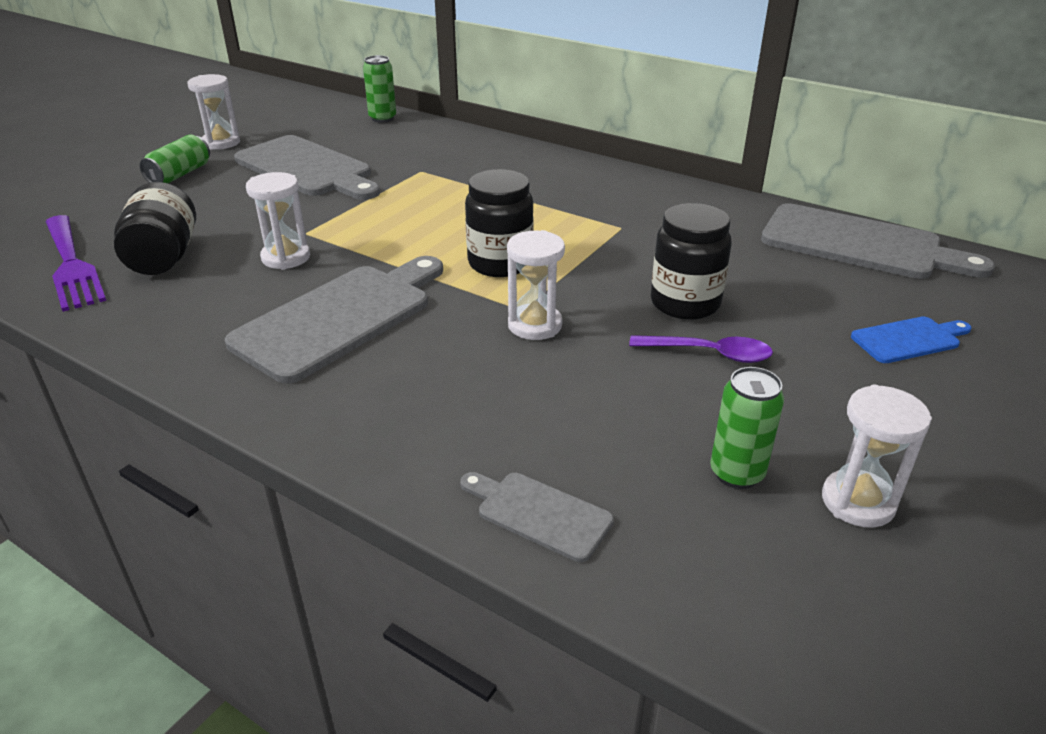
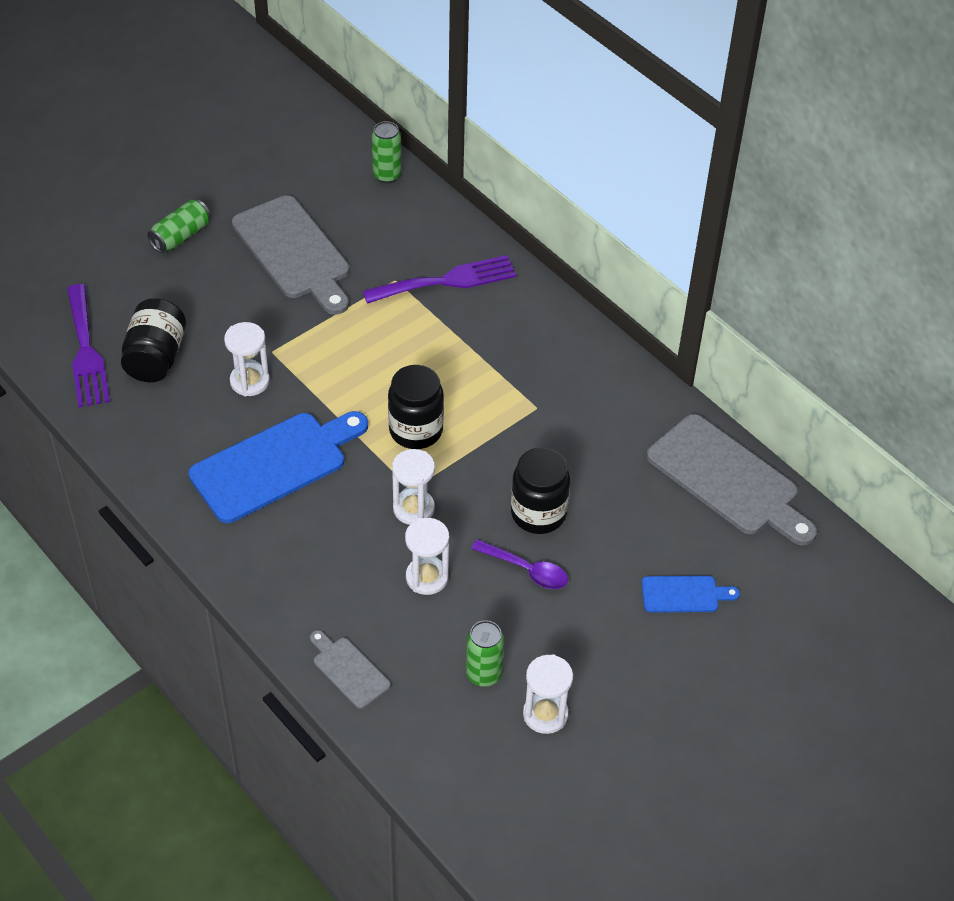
camera: 15 degrees right, 15 degrees up
white hourglass [187,74,240,150] -> white hourglass moved to [405,518,449,595]
grey cutting board [225,256,443,384] -> blue cutting board [188,411,368,523]
none -> purple fork [363,255,516,304]

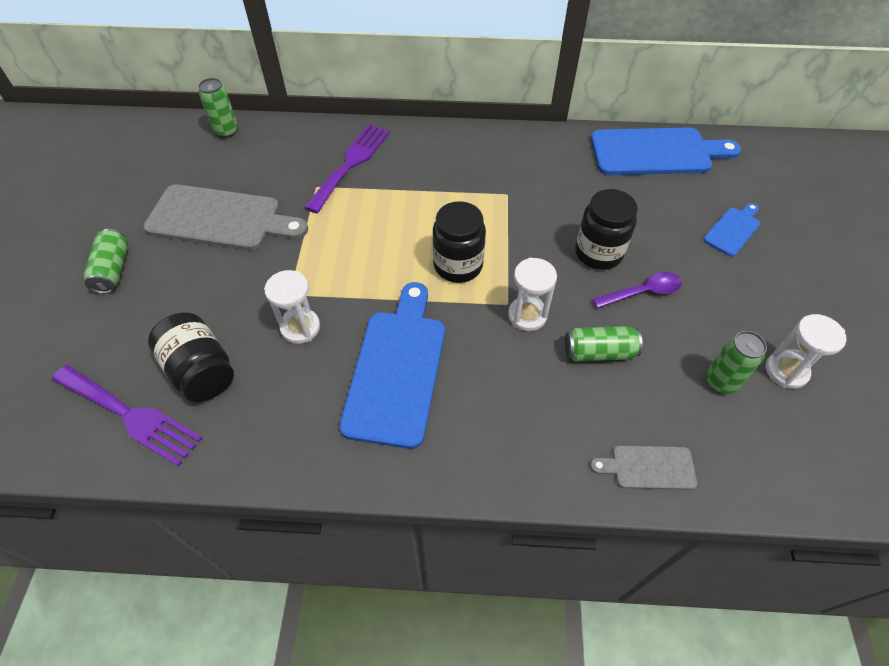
camera: 45 degrees left, 5 degrees up
white hourglass [405,518,449,595] -> green can [565,326,643,362]
grey cutting board [647,414,817,546] -> blue cutting board [591,127,741,175]

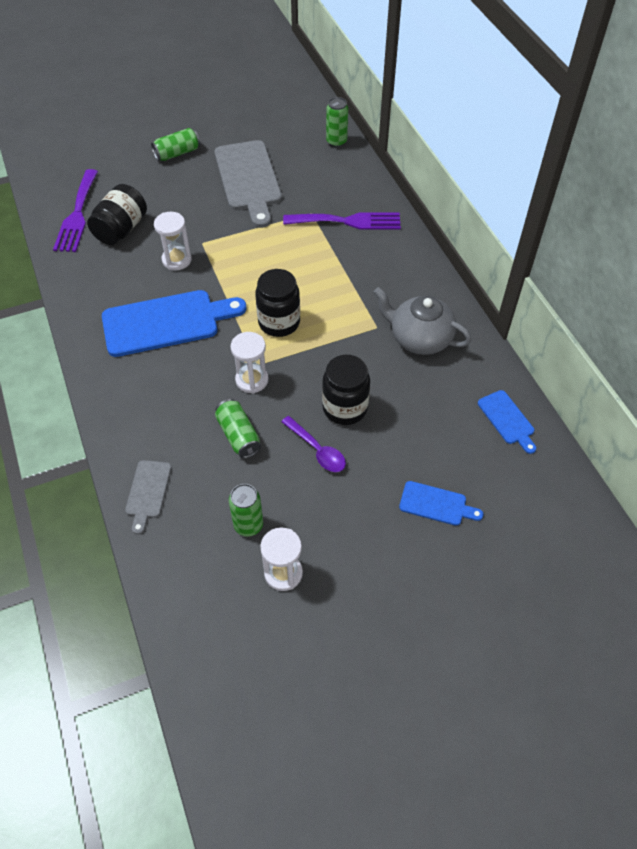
camera: 65 degrees right, 0 degrees up
grey cutting board [590,445,697,490] -> grey cutting board turned 150 degrees counterclockwise [125,460,172,534]
blue cutting board [591,127,741,175] -> blue cutting board [478,390,536,454], size x0.49
none -> grey teapot [374,287,472,355]

